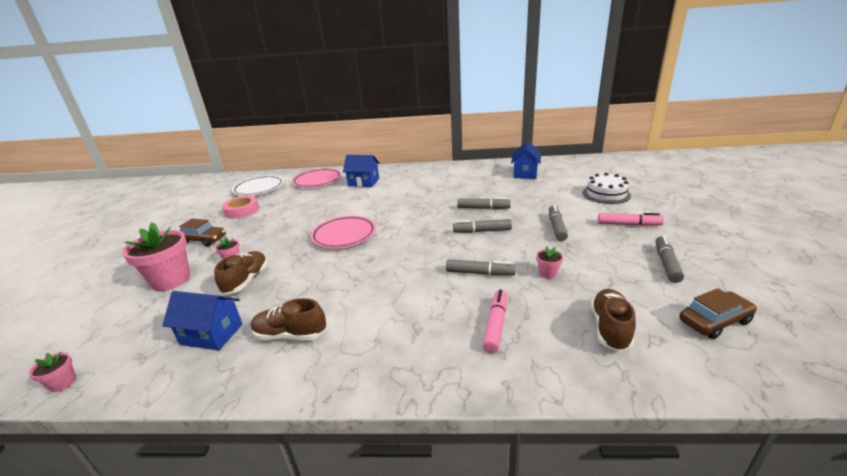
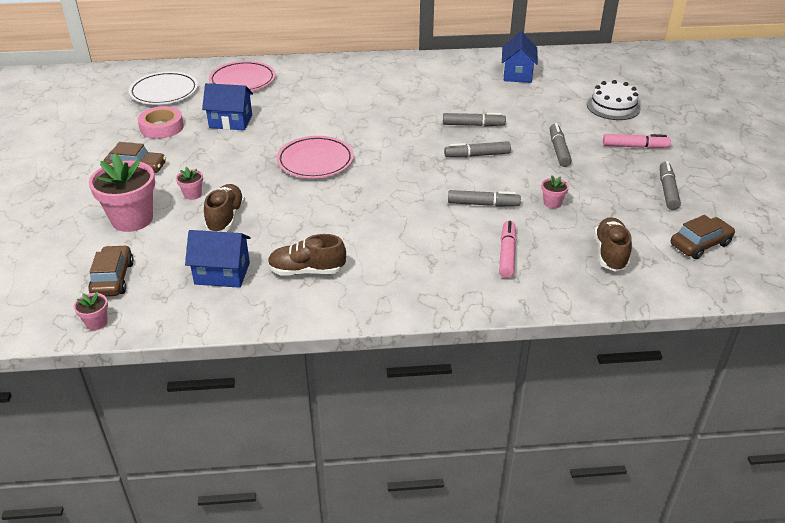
camera: 10 degrees left, 10 degrees up
blue house [343,155,380,187] -> blue house moved to [202,83,253,130]
none -> brown car [88,245,134,296]

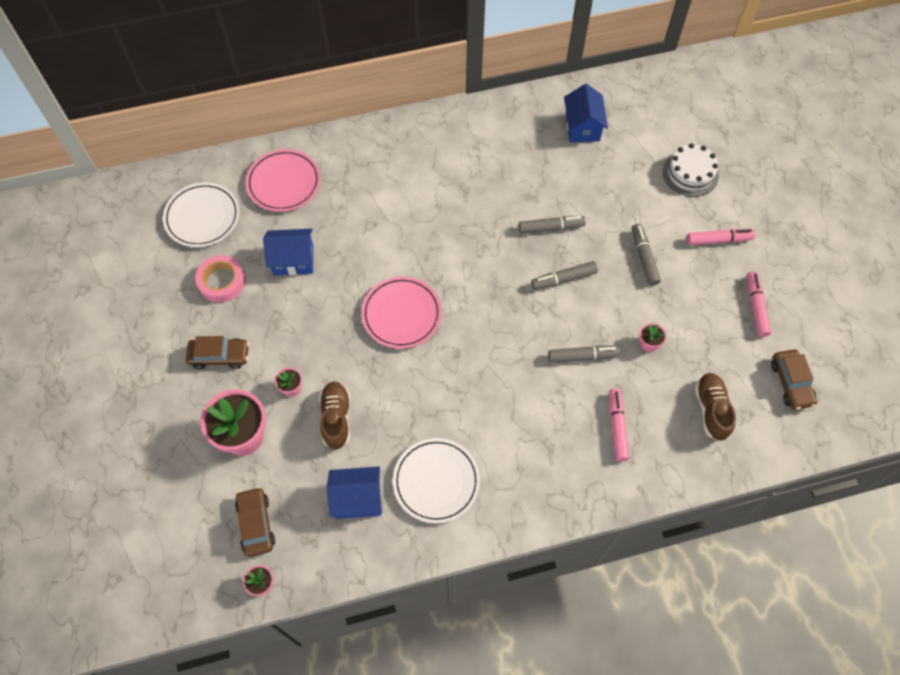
camera: 10 degrees left, 25 degrees up
brown shoe [268,234,346,276] -> white plate [393,438,480,524]
grey marker [660,161,681,210] -> pink marker [747,271,771,337]
brown car [671,215,735,259] -> brown car turned 120 degrees clockwise [771,349,817,410]

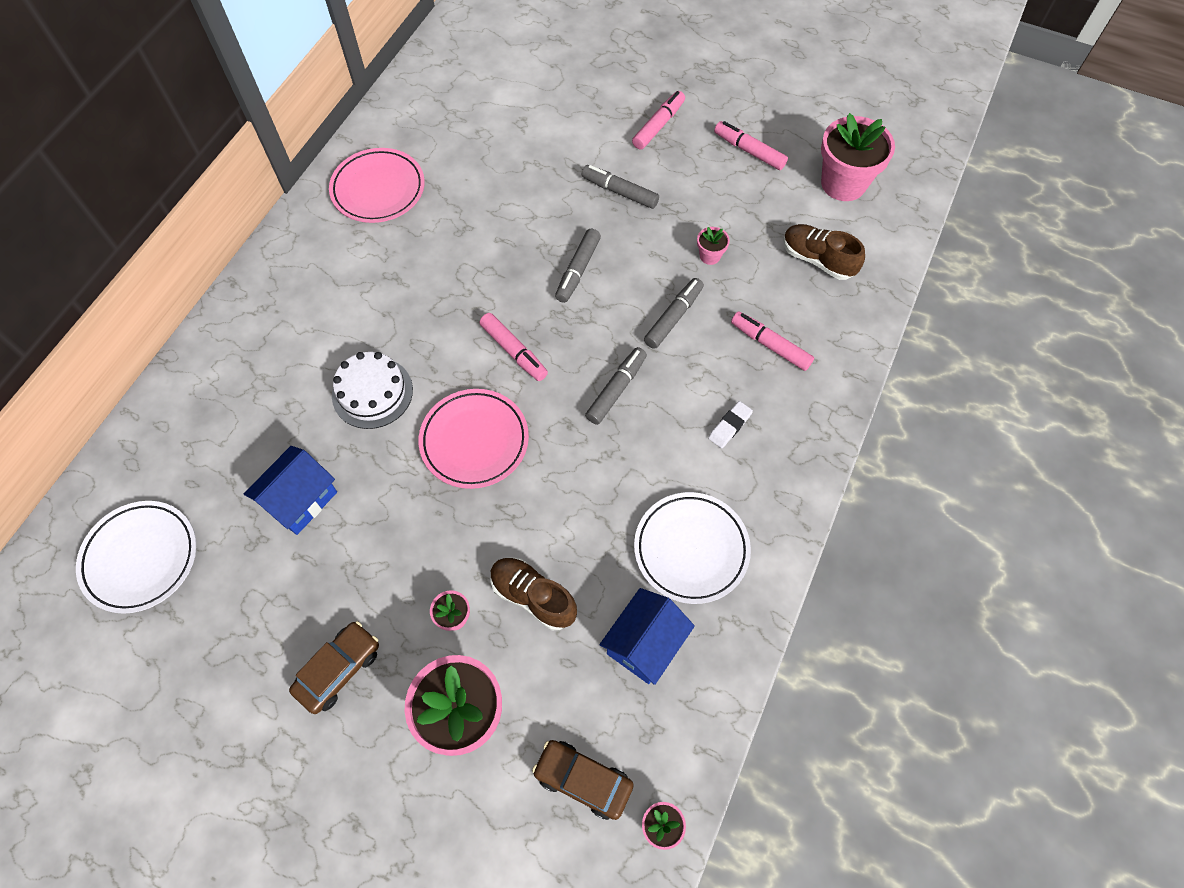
camera: 50 degrees left, 0 degrees up
pink tape [195,255,245,303] -> none
pink plate [246,149,321,212] -> pink plate moved to [329,148,425,223]
grey marker [519,216,586,234] -> grey marker moved to [585,347,647,425]
blue house [564,84,608,143] -> none
white cake [663,143,719,197] -> white cake moved to [332,352,413,429]
brown car [771,349,817,410] -> pink flower pot [821,113,895,201]
none -> pink marker [479,313,548,381]
none -> white eraser [708,401,753,448]

